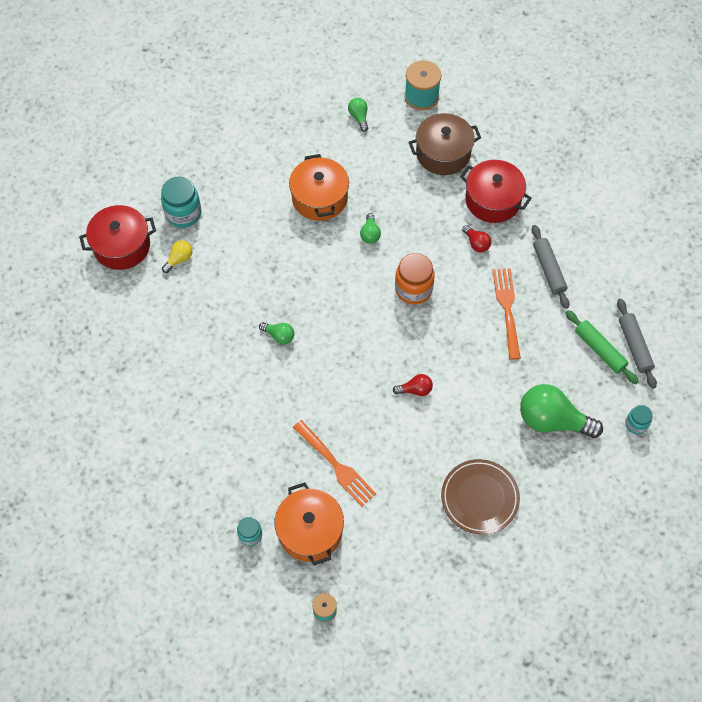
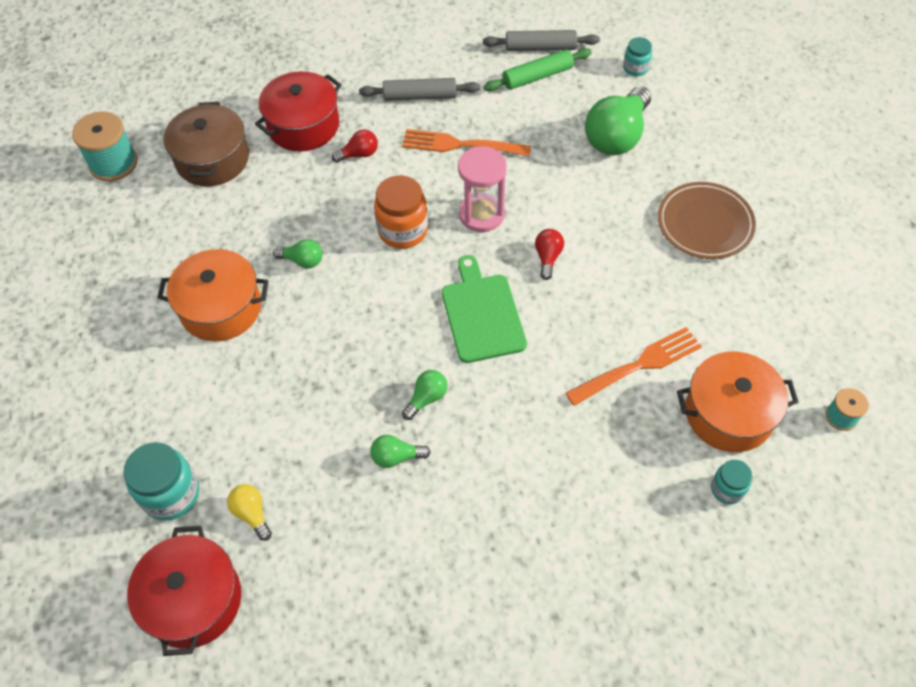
camera: 75 degrees left, 5 degrees down
green light bulb [348,98,368,132] -> green light bulb moved to [370,435,430,468]
none -> green cutting board [442,255,527,363]
none -> pink hourglass [458,146,507,232]

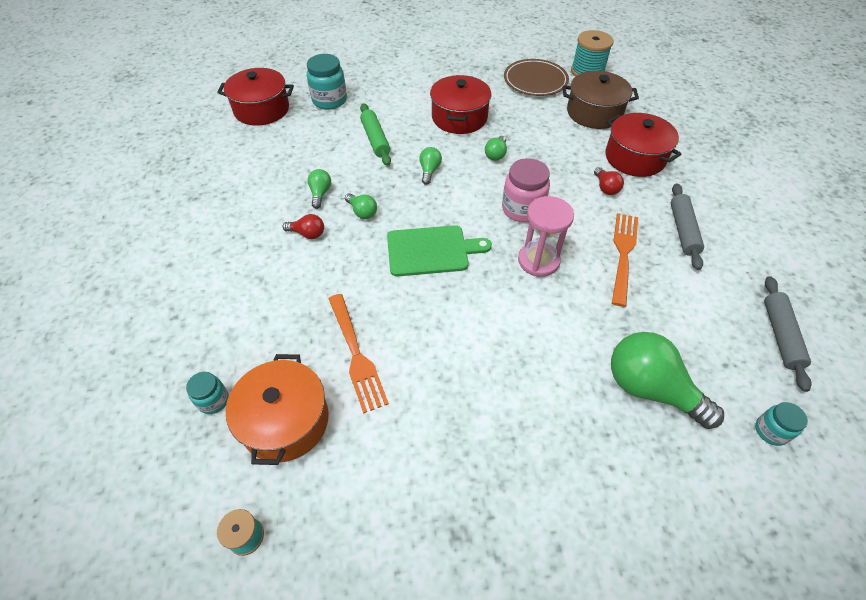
camera: 95 degrees right, 5 degrees down
orange pot [157,249,269,342] -> red pot [430,75,491,134]
yellow light bulb [227,484,272,541] -> none
orange jar [374,175,428,249] -> pink jar [502,158,550,222]
green rolling pin [484,48,592,91] -> green rolling pin moved to [360,103,391,166]
red light bulb [535,229,564,280] -> red light bulb moved to [283,214,324,239]
brown plate [658,182,756,259] -> brown plate moved to [504,59,569,96]
none -> green light bulb [419,147,442,185]

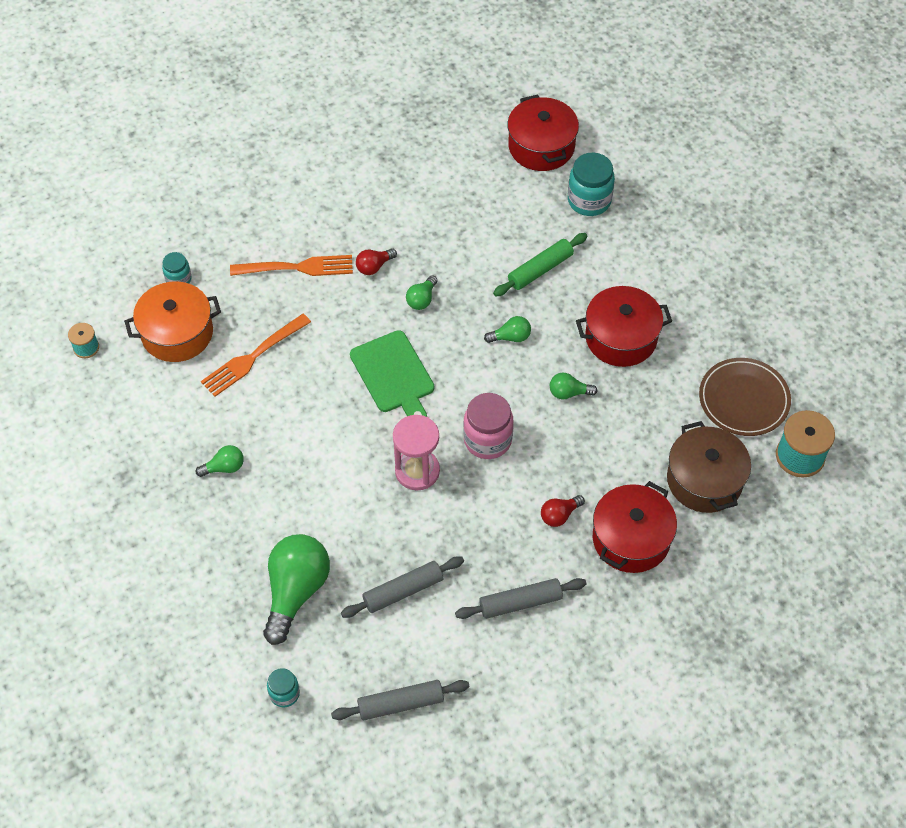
camera: 70 degrees right, 5 degrees up
red light bulb [283,214,324,239] -> red light bulb turned 60 degrees clockwise [356,248,397,275]
green light bulb [307,169,331,209] -> green light bulb moved to [196,445,244,477]
orange fork [612,213,638,307] -> orange fork moved to [230,255,353,276]
none -> grey rolling pin [341,556,464,618]

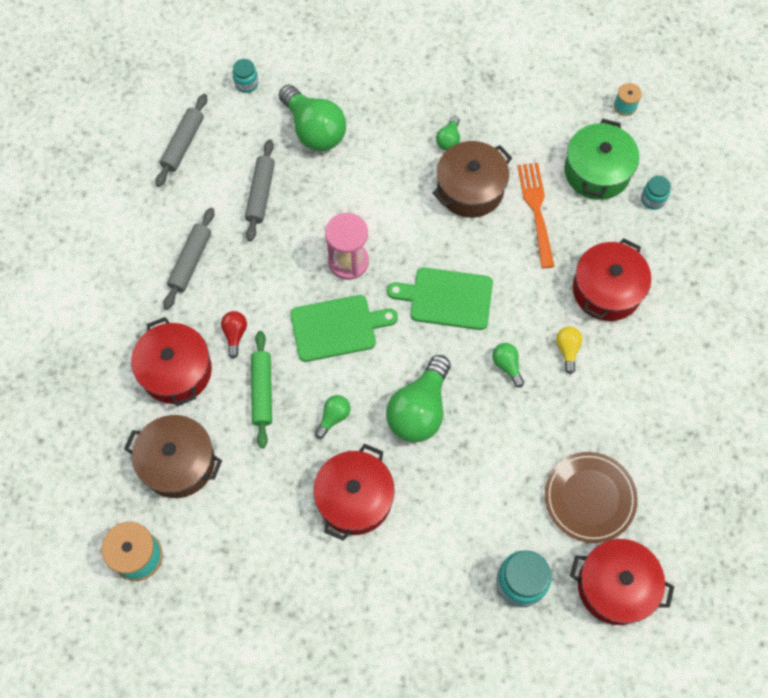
camera: 125 degrees right, 10 degrees up
orange pot [124,281,221,362] -> green pot [564,119,639,200]
orange fork [230,255,353,276] -> red pot [573,238,651,321]
red light bulb [356,248,397,275] -> yellow light bulb [556,326,583,374]
pink jar [463,393,513,459] -> green cutting board [290,295,398,362]
green light bulb [484,316,531,343] -> green light bulb [386,355,451,442], size x2.12
green rolling pin [493,233,587,296] -> green rolling pin moved to [251,331,272,448]
brown plate [699,358,791,436] -> brown plate moved to [545,452,638,543]
none -> brown pot [433,141,512,218]

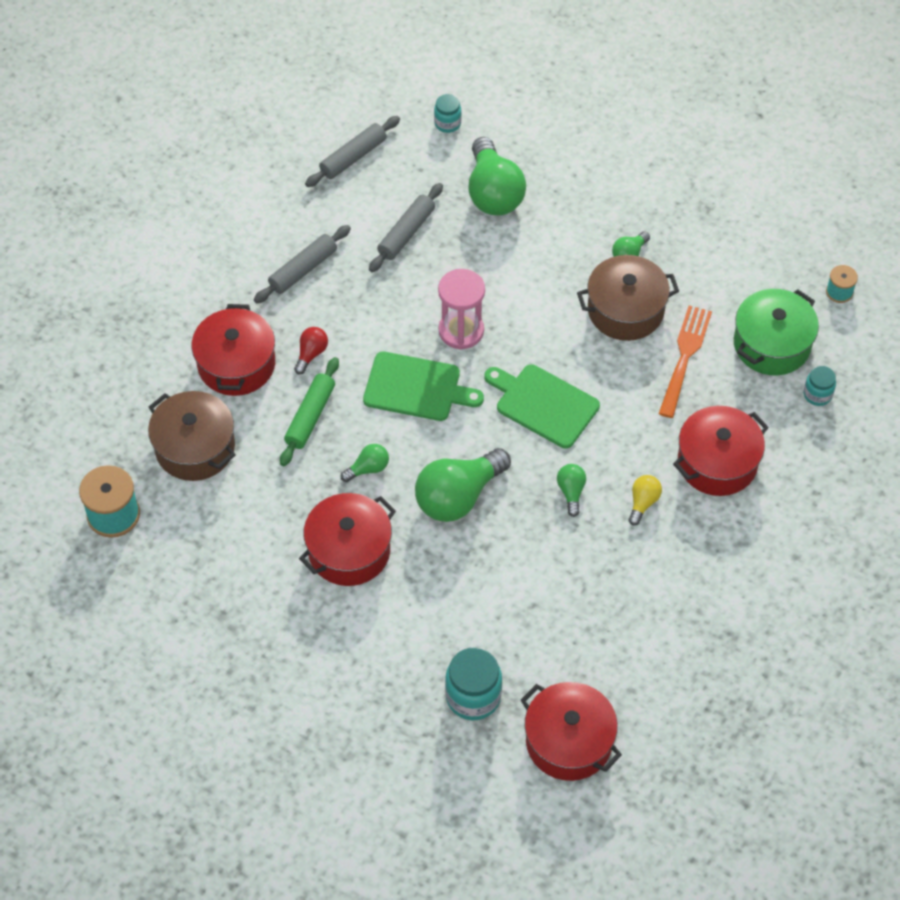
camera: 25 degrees right, 10 degrees down
brown plate [545,452,638,543] -> none

